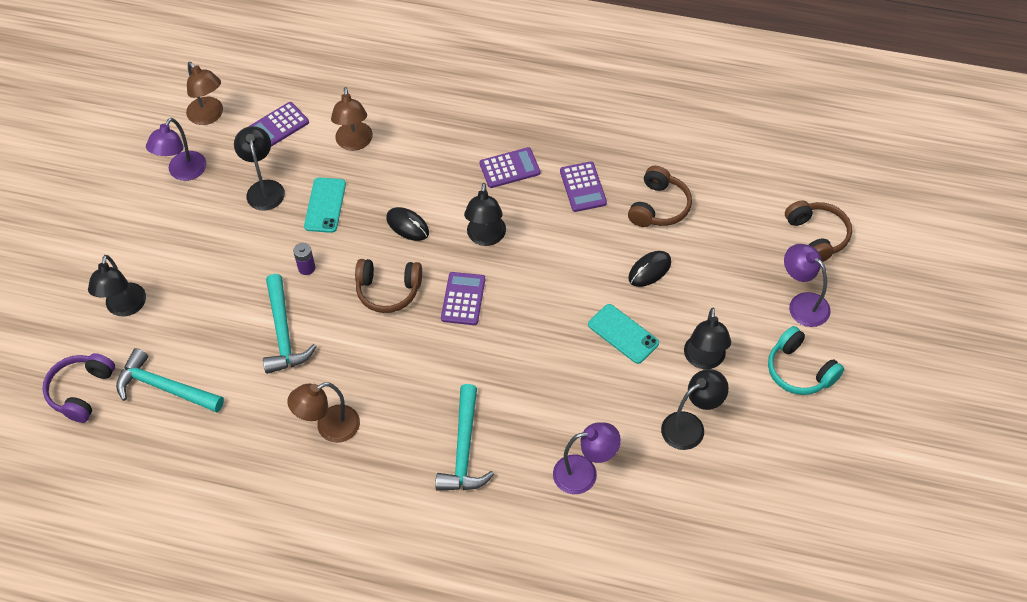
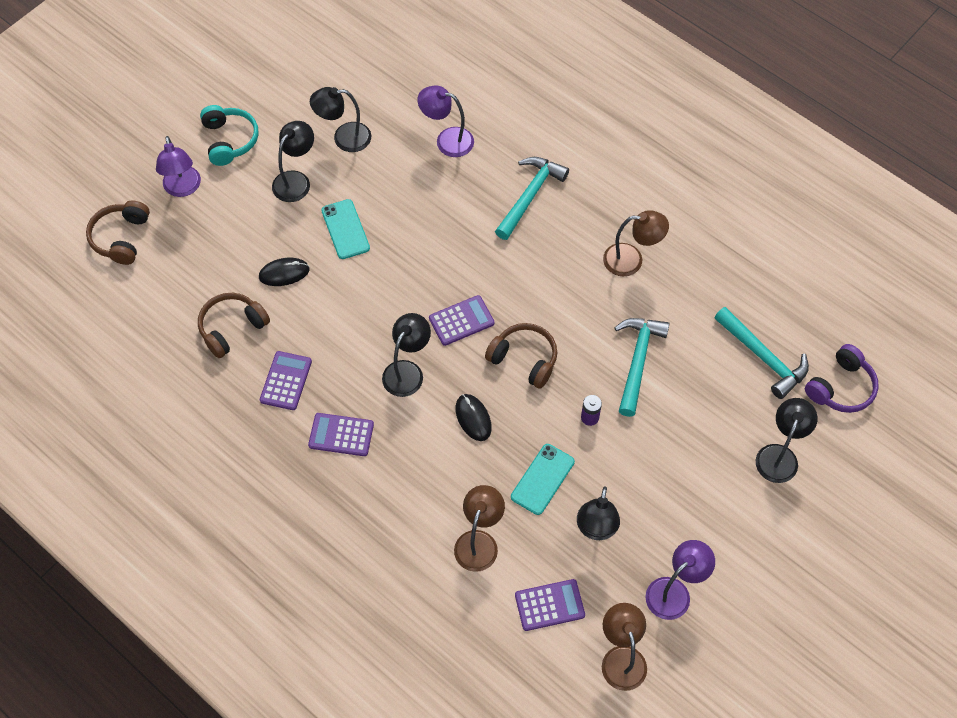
camera: 155 degrees left, 5 degrees up
purple calculator [441,272,485,325] -> purple calculator turned 150 degrees counterclockwise [429,295,494,346]

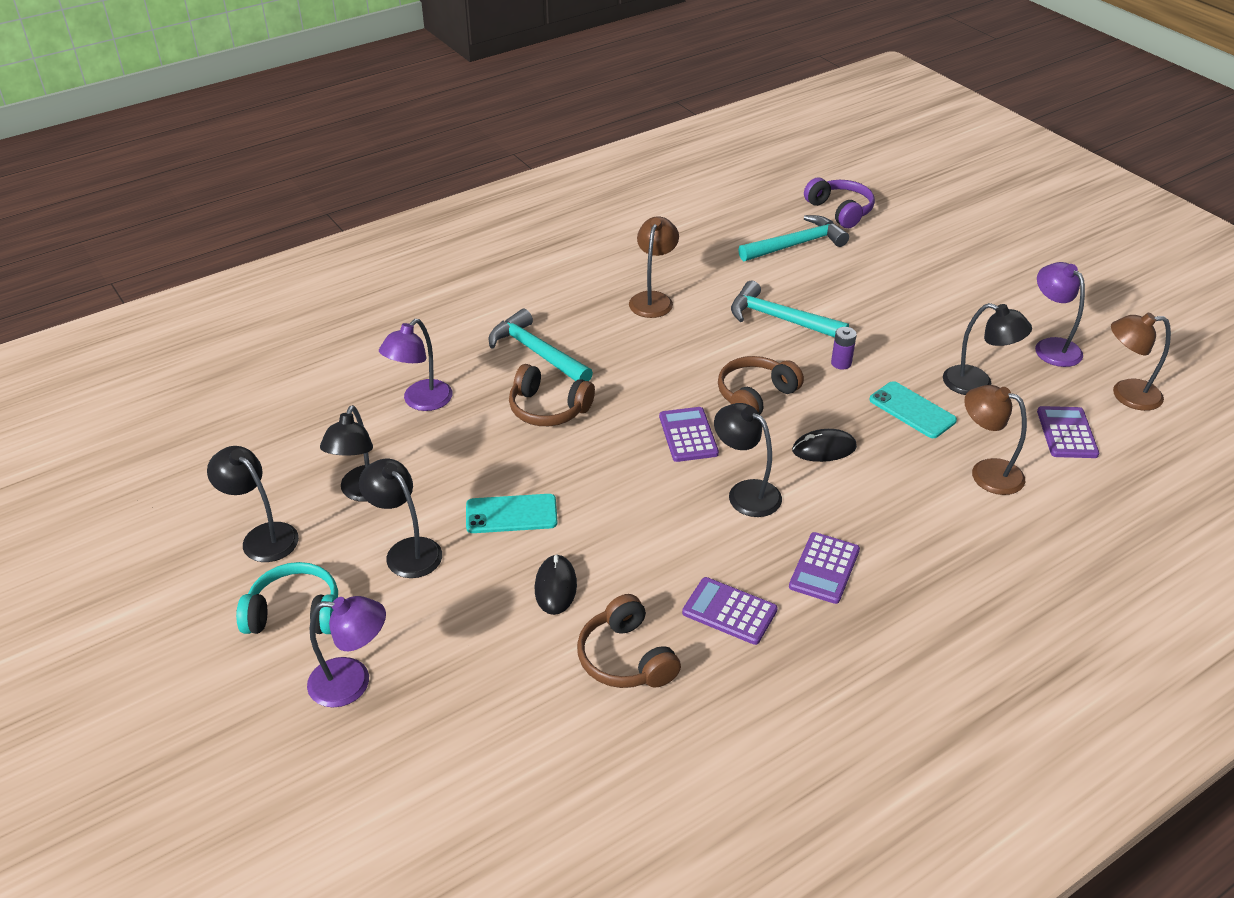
camera: 75 degrees left, 20 degrees down
brown headphones [86,200,150,265] -> brown headphones moved to [509,364,595,426]
black lamp [756,398,818,483] -> black lamp moved to [207,446,299,562]

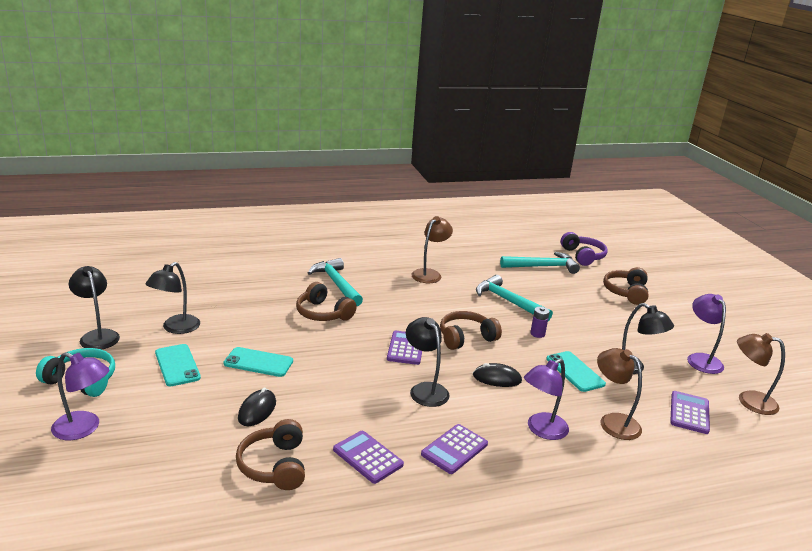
camera: 15 degrees right, 15 degrees down
black lamp [359,459,442,578] -> turquoise phone [155,344,201,387]
purple lamp [379,319,453,411] -> purple lamp moved to [524,359,569,440]
none -> brown headphones [603,267,649,305]

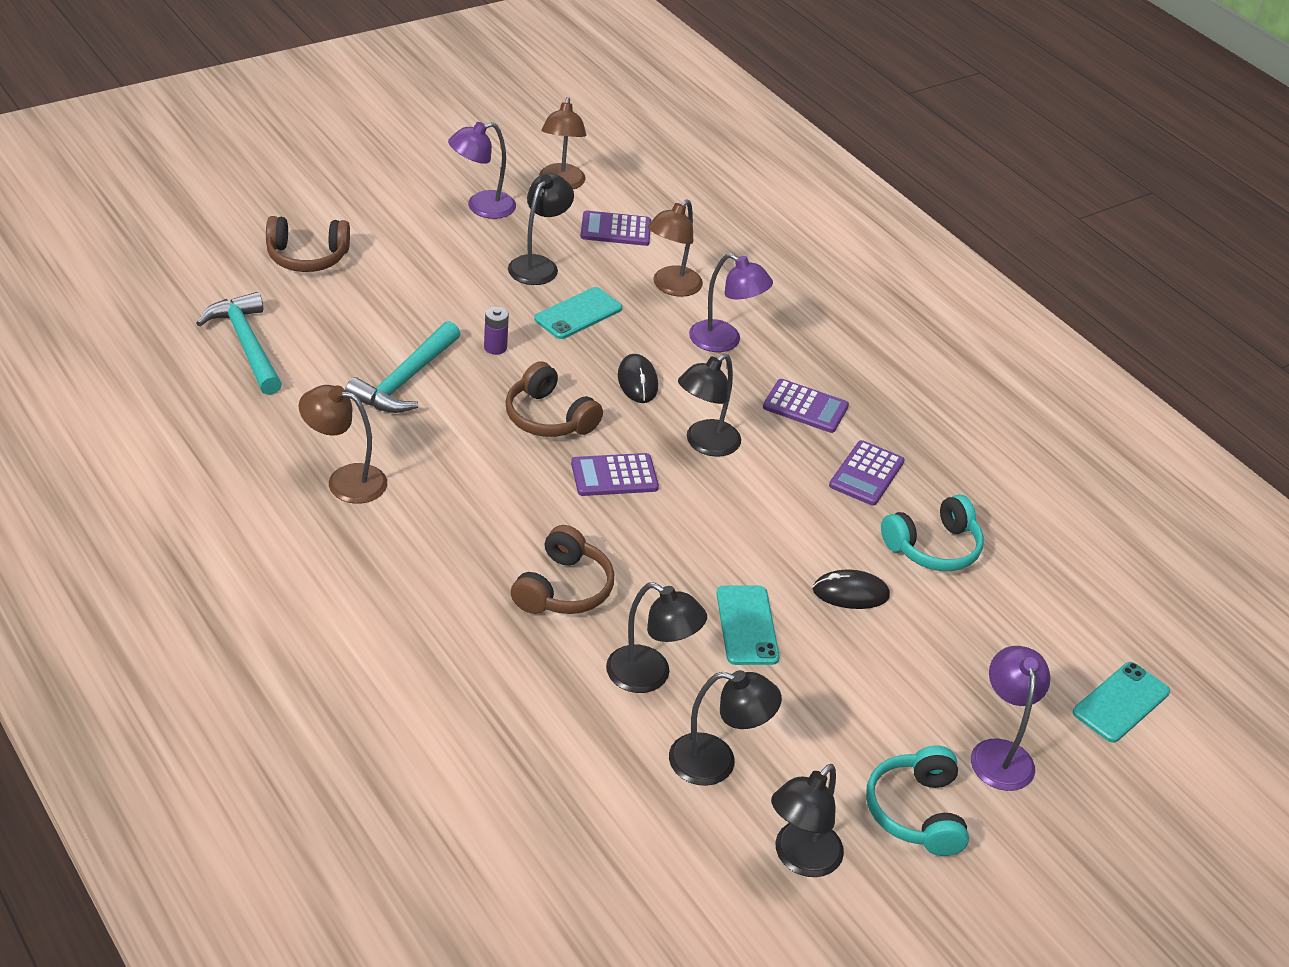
camera: 110 degrees left, 15 degrees up
turquoise phone [155,344,201,387] -> turquoise phone moved to [1073,662,1170,743]
brown headphones [236,419,305,490] -> turquoise headphones [881,494,984,571]
turquoise hammer [308,258,363,306] -> none
purple headphones [561,232,608,266] -> none
none -> black lamp [606,582,707,693]

